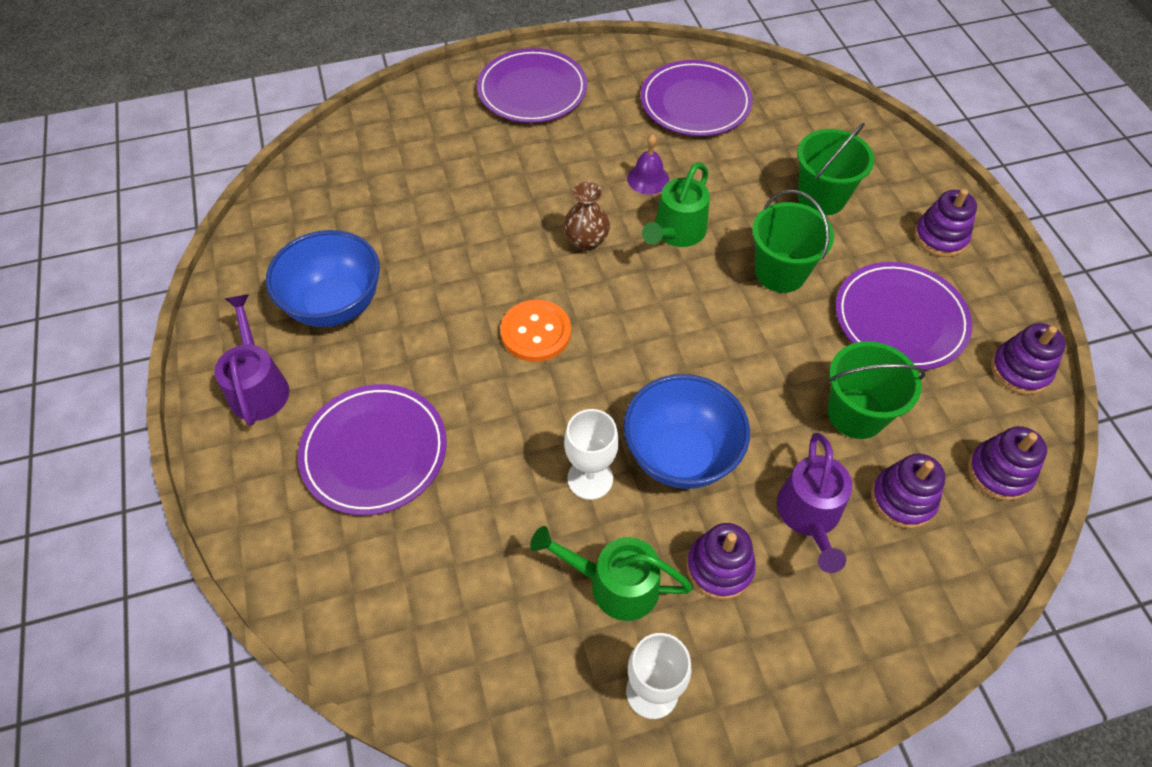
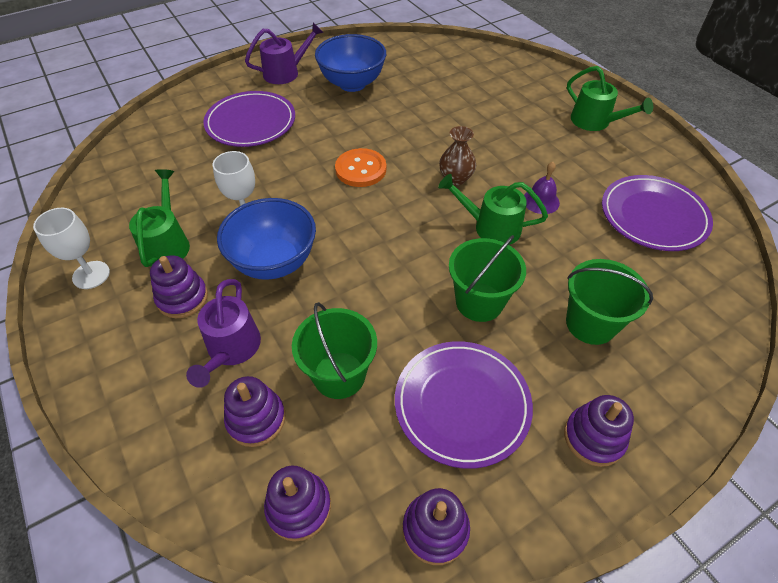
camera: 75 degrees right, 5 degrees down
purple plate [477,48,587,123] -> green watering can [567,66,653,131]
purple watering can [777,433,852,573] -> purple watering can turned 75 degrees counterclockwise [186,279,261,388]

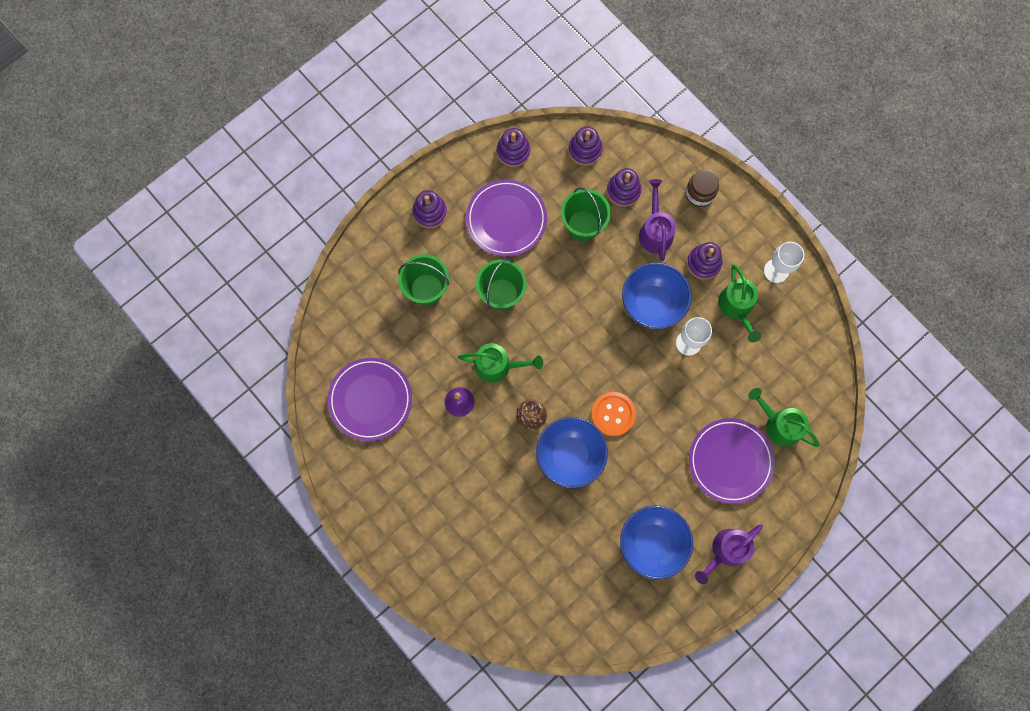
camera: 170 degrees right, 25 degrees up
green watering can [567,66,653,131] -> green watering can moved to [748,388,819,447]
none -> blue bowl [536,417,608,488]
none -> brown jar [685,170,719,207]

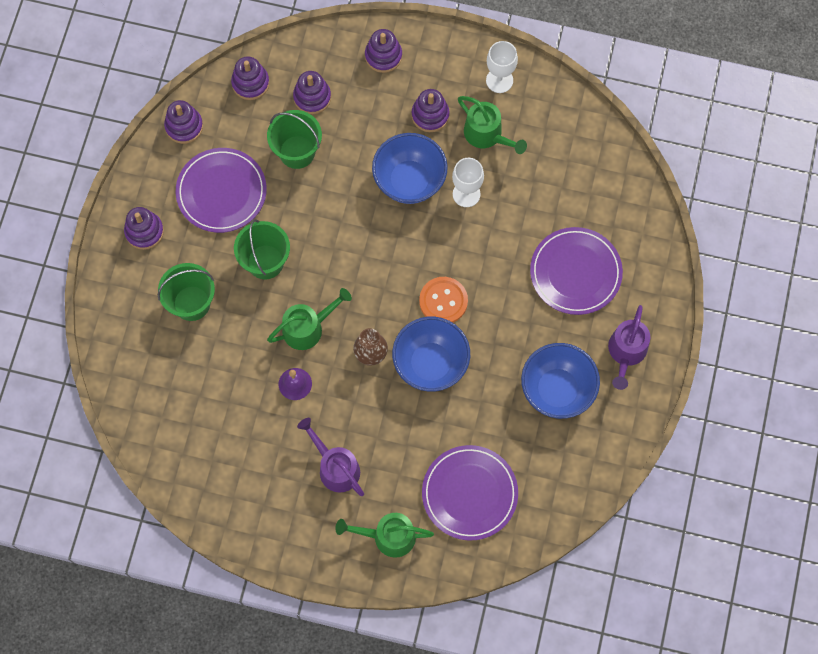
camera: 35 degrees left, 5 degrees down
purple plate [328,358,412,441] -> purple plate moved to [422,445,518,540]
purple watering can [639,179,676,261] -> purple watering can moved to [297,418,364,496]
brown jar [685,170,719,207] -> purple stacking toy [365,29,402,73]
green watering can [748,388,819,447] -> green watering can moved to [335,513,434,558]

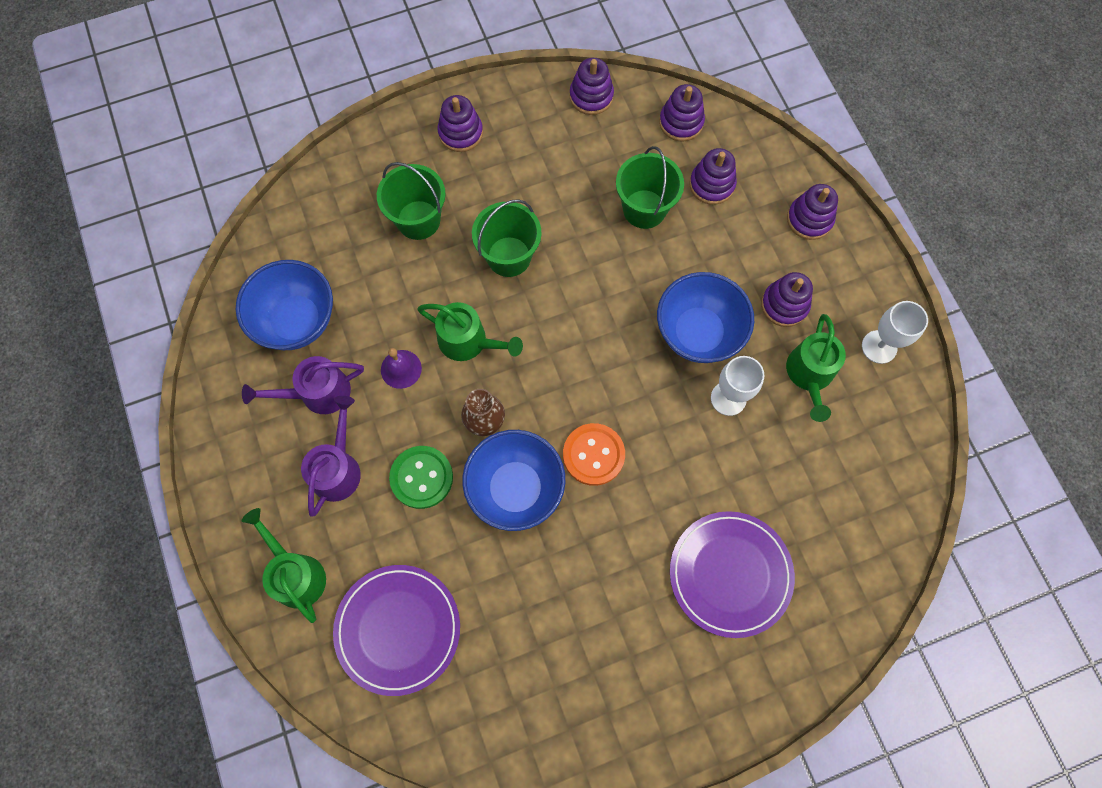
camera: 55 degrees right, 0 degrees up
purple plate [176,148,267,233] -> none
blue bowl [521,343,600,419] -> blue bowl moved to [236,260,333,350]
purple watering can [608,305,650,390] -> purple watering can moved to [242,356,364,414]
none -> green button [389,446,453,509]

